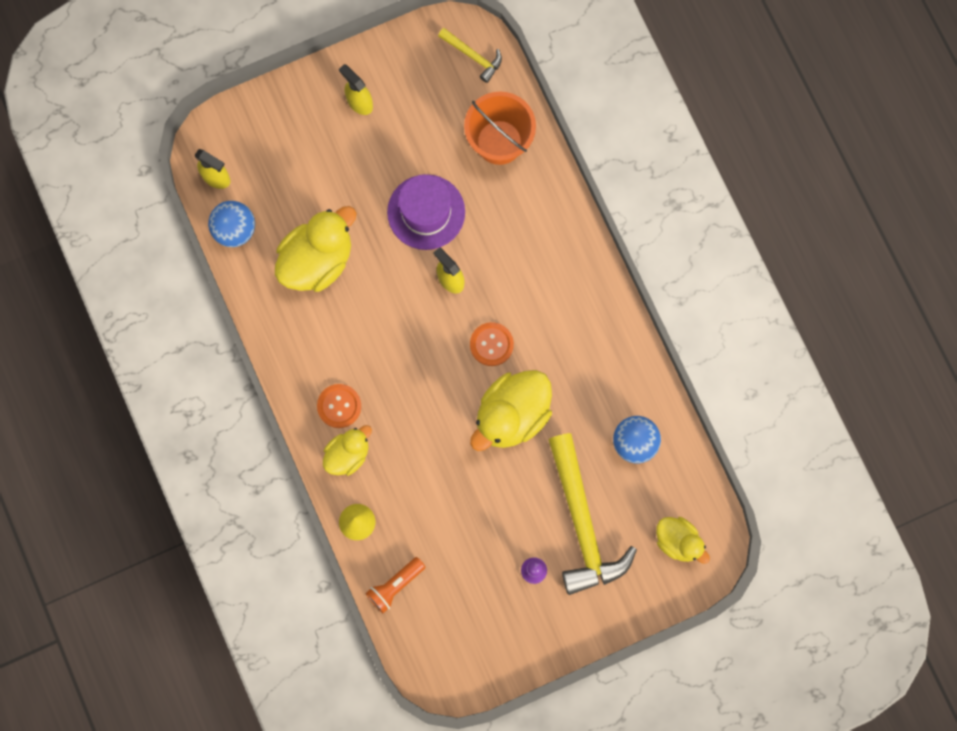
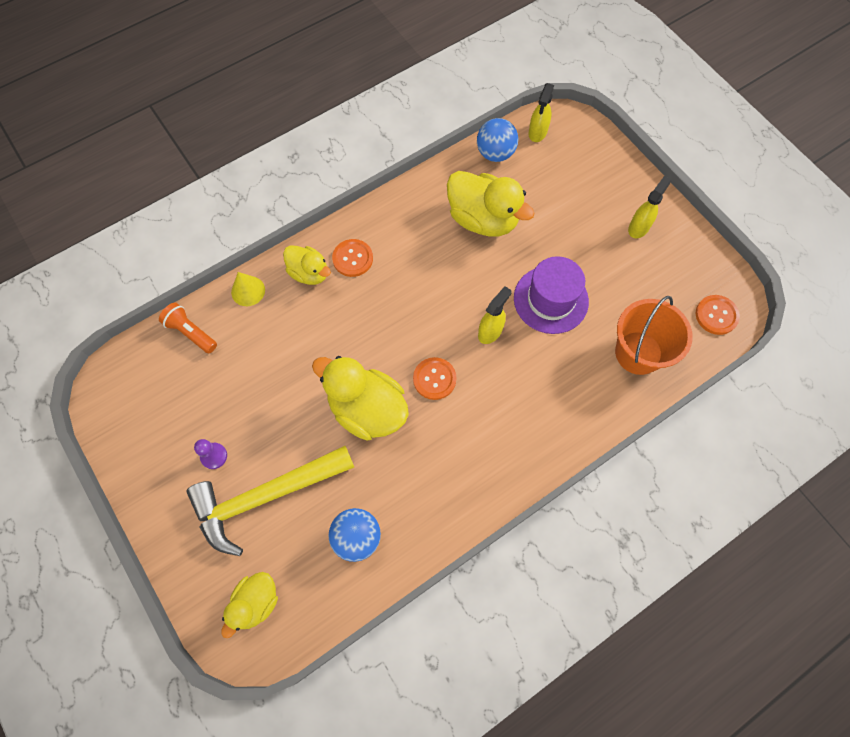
camera: 80 degrees right, 10 degrees down
yellow hammer [438,28,502,83] -> orange button [696,295,740,335]

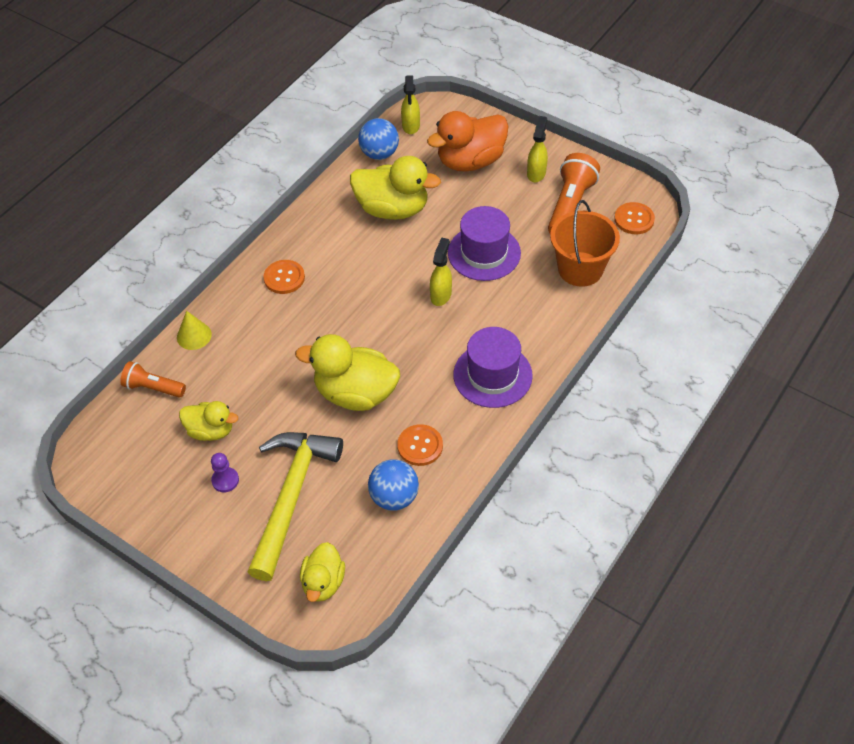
camera: 20 degrees left, 15 degrees down
yellow hammer [187,446,354,556] -> yellow hammer turned 150 degrees clockwise [248,432,343,581]
yellow duck [283,245,331,285] -> yellow duck moved to [179,401,238,441]
orange button [413,357,457,400] -> orange button moved to [397,424,443,466]
none -> orange duck [427,111,509,171]
none -> purple hat [453,327,533,408]
none -> orange flashlight [548,153,600,234]

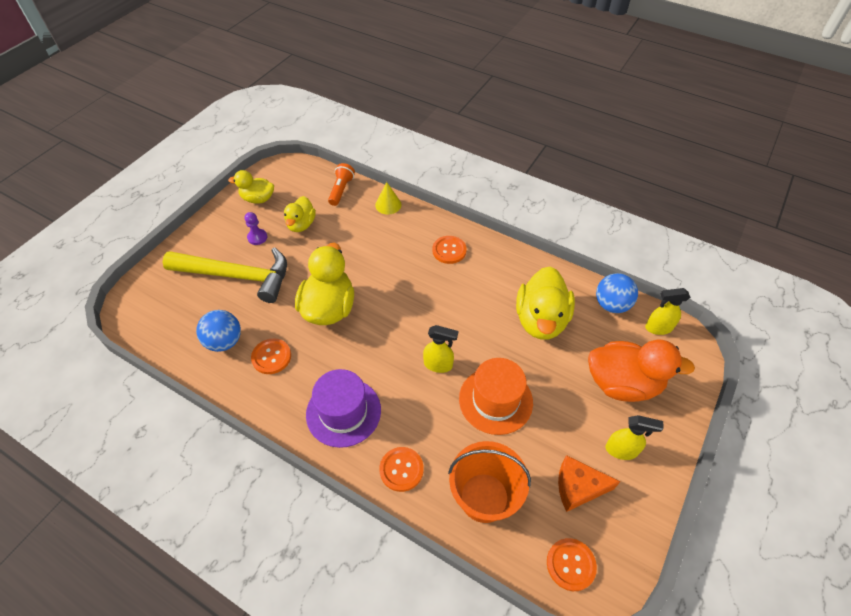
camera: 85 degrees right, 0 degrees up
yellow duck [300,542,345,602] -> yellow duck moved to [228,170,274,204]
orange duck [427,111,509,171] -> orange duck turned 135 degrees clockwise [588,340,695,402]
purple hat [448,206,521,281] -> orange hat [459,358,533,435]
orange flashlight [548,153,600,234] -> orange cheese [558,455,620,512]
none -> orange button [379,447,424,492]

